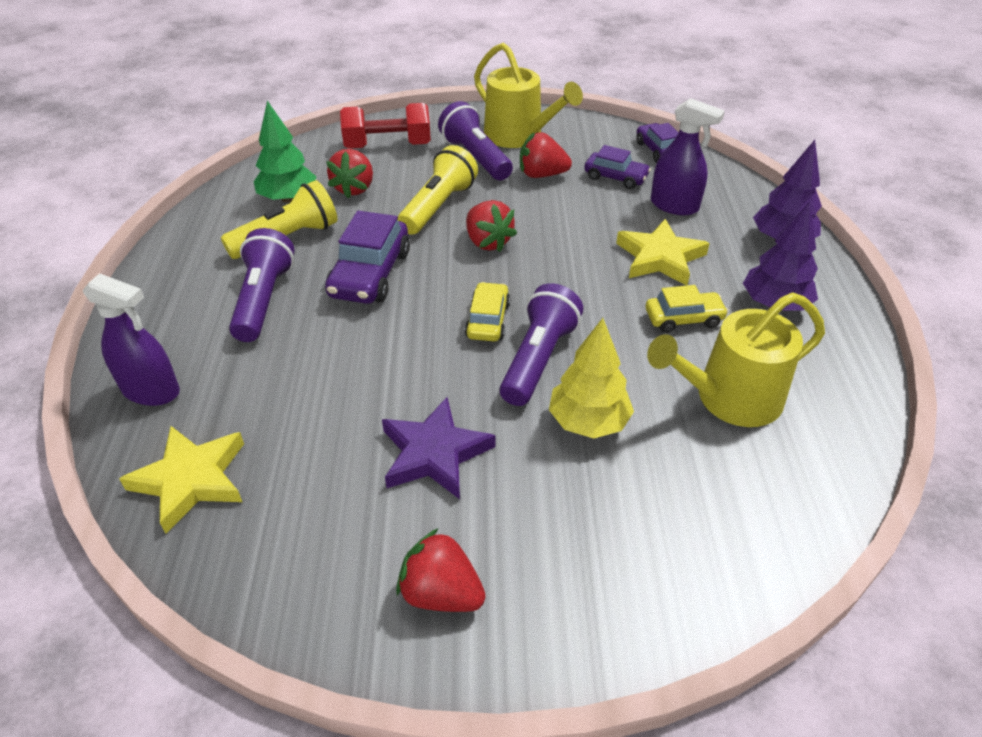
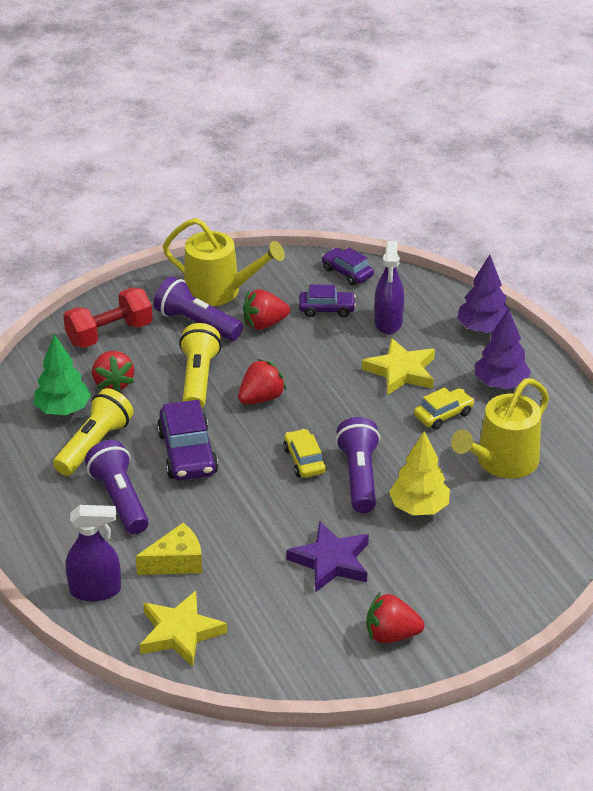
camera: 25 degrees left, 5 degrees down
red strawberry [466,200,517,252] -> red strawberry turned 75 degrees counterclockwise [238,359,286,404]
purple spray bottle [651,98,725,215] -> purple spray bottle turned 90 degrees clockwise [374,241,404,334]
none -> yellow cheese [136,523,202,575]

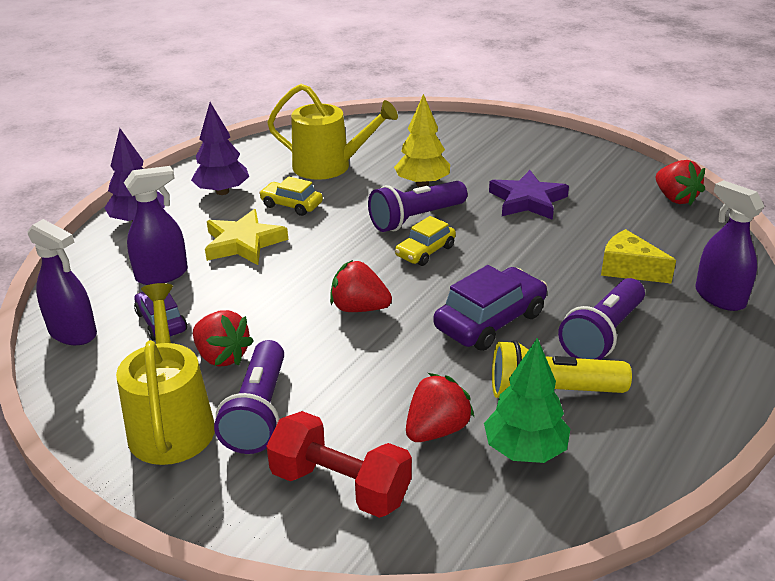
camera: 120 degrees left, 5 degrees down
yellow star [140,591,227,667] -> none
yellow flashlight [179,323,221,409] -> none
purple car [322,247,374,285] -> purple spray bottle [27,219,97,345]
red strawberry [367,593,424,643] -> red strawberry moved to [656,160,705,205]

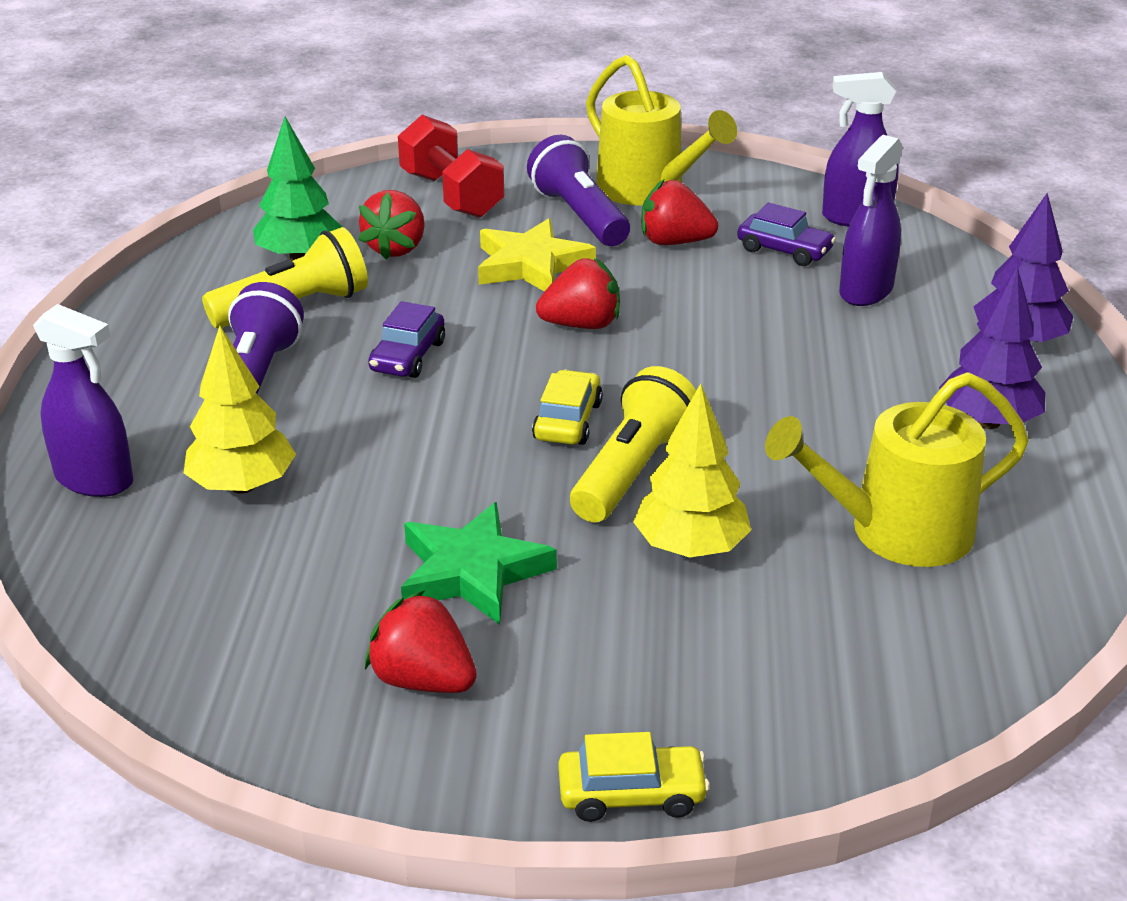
camera: 150 degrees right, 0 degrees up
yellow star [205,209,288,265] -> yellow star moved to [478,218,596,292]
yellow car [259,177,323,216] -> yellow car moved to [558,732,710,822]
red dumbbell [266,411,412,518] -> red dumbbell turned 60 degrees clockwise [398,115,504,218]
purple flashlight [368,181,467,232] -> yellow flashlight [570,366,696,522]
purple car [434,265,547,351] -> purple car [368,301,445,378], size x0.62
purple star [489,170,569,220] -> green star [401,502,557,625]
yellow cheese [601,229,676,283] -> yellow tree [184,326,296,494]
red strawberry [656,160,705,205] -> red strawberry moved to [365,591,477,693]

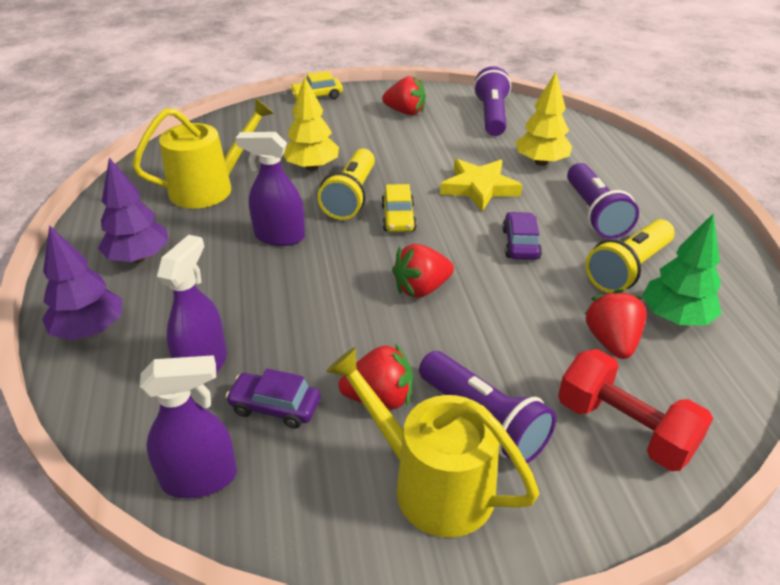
camera: 165 degrees right, 5 degrees up
purple spray bottle [33,304,134,497] -> purple spray bottle moved to [236,132,305,246]
green star [401,502,557,625] -> none
yellow star [478,218,596,292] -> yellow star moved to [440,159,522,211]
none -> purple flashlight [474,66,511,136]

